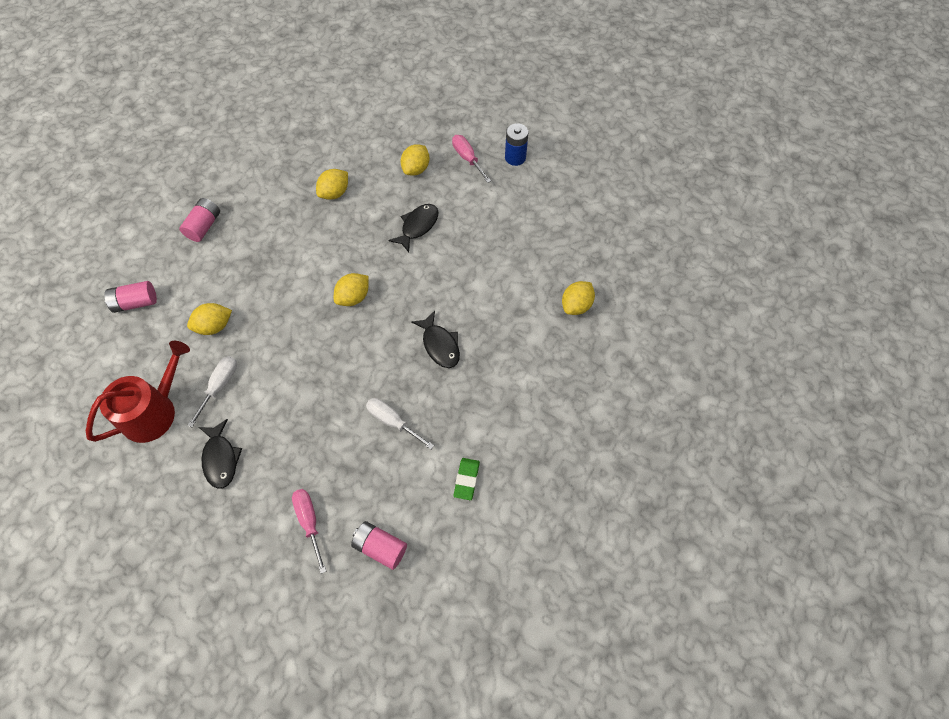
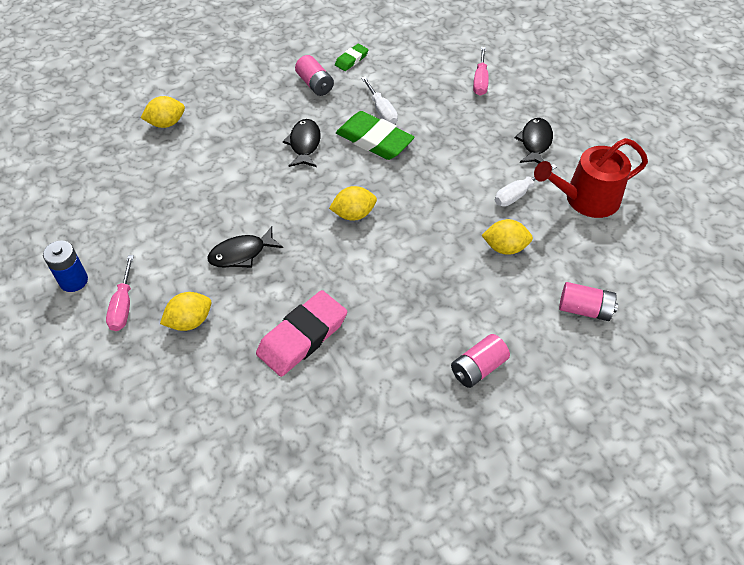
camera: 150 degrees left, 10 degrees down
yellow lemon [316,169,348,200] -> pink eraser [256,290,347,377]
pink battery [351,521,407,570] -> pink battery moved to [295,55,334,96]
none -> green eraser [336,111,415,160]

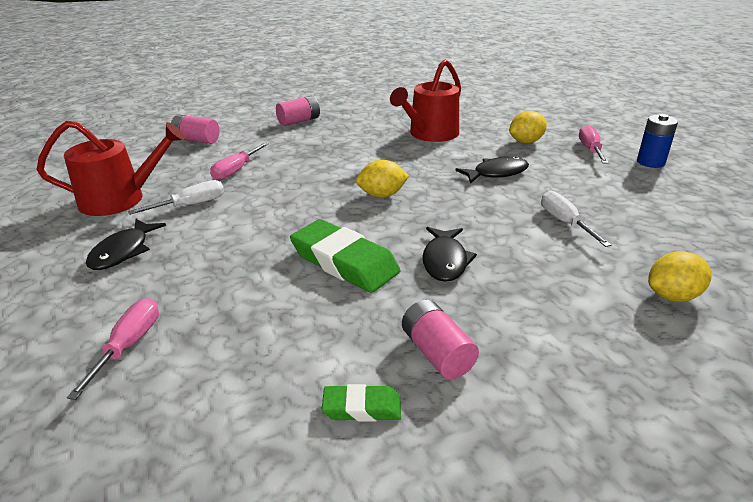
camera: 175 degrees left, 20 degrees down
pink eraser [256,290,347,377] -> red watering can [390,59,461,142]
green eraser [335,44,369,71] -> green eraser turned 45 degrees clockwise [322,384,401,422]
white screwdriver [361,76,398,124] -> white screwdriver moved to [541,191,612,247]
yellow lemon [481,219,533,255] -> pink screwdriver [210,142,269,181]

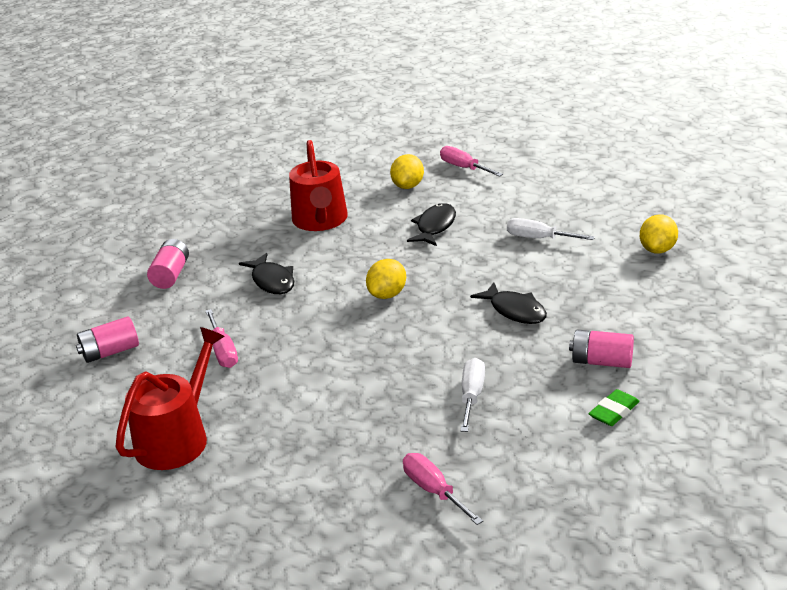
camera: 45 degrees left, 0 degrees up
black fish [86,219,166,270] -> black fish moved to [239,253,294,294]
white screwdriver [128,180,224,215] -> white screwdriver moved to [461,358,485,432]
green eraser [290,219,400,293] -> none
blue battery [637,114,678,168] -> none

